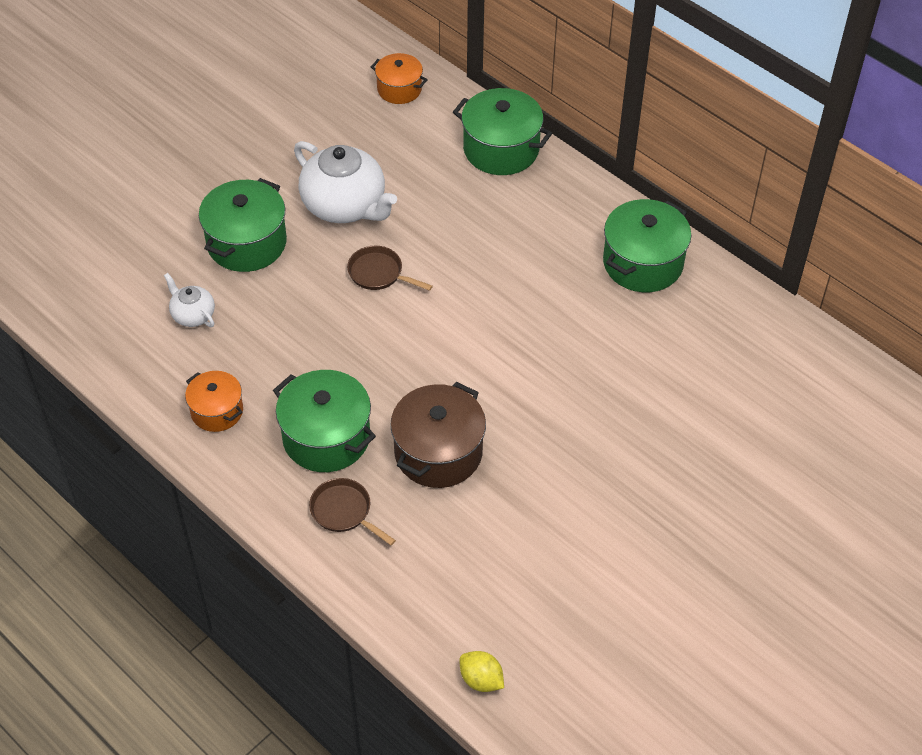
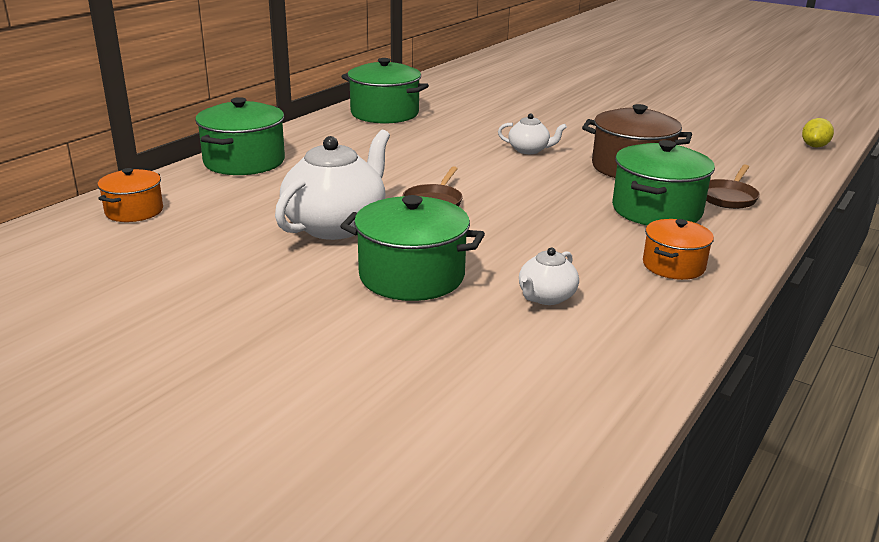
camera: 100 degrees left, 25 degrees down
none -> white teapot [498,114,567,154]

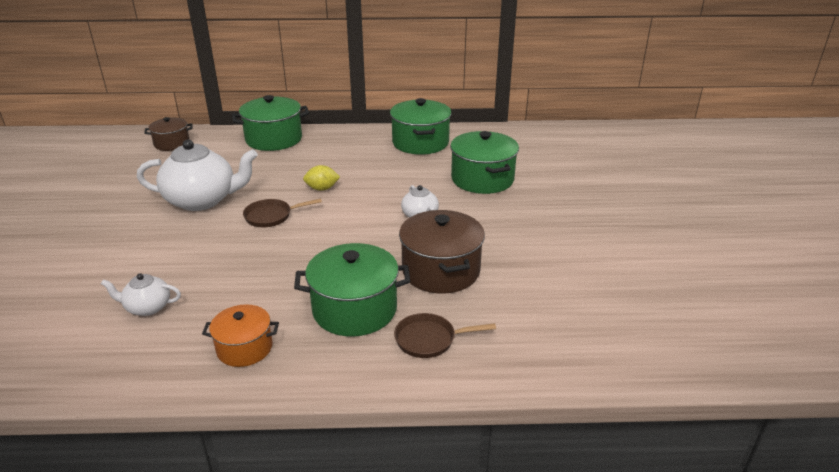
camera: 55 degrees right, 5 degrees up
orange pot [98,168,163,222] -> brown pot [144,117,192,151]
green pot [340,195,485,301] -> green pot moved to [450,131,519,194]
yellow lemon [802,118,834,147] -> yellow lemon moved to [303,165,340,191]

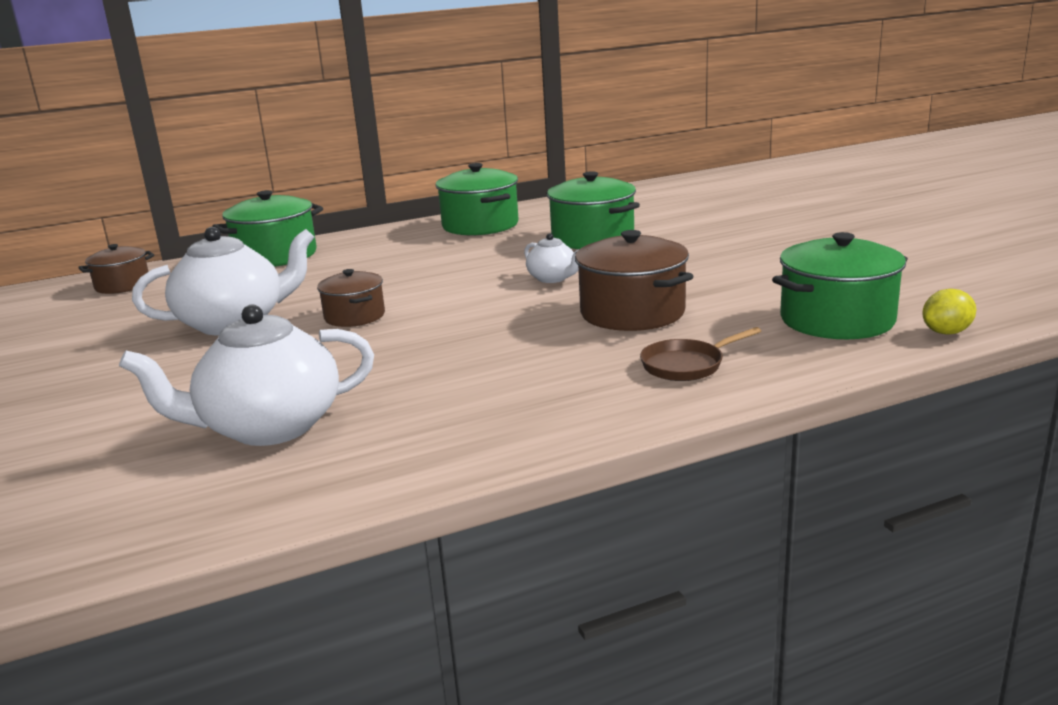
camera: 20 degrees left, 10 degrees down
white teapot [101,273,181,316] -> white teapot [119,305,374,446], size x2.00
orange pot [202,304,279,367] -> none
brown pan [243,199,322,227] -> brown pot [317,269,385,327]
green pot [294,243,410,336] -> green pot moved to [772,232,908,339]
yellow lemon [303,165,340,191] -> yellow lemon moved to [922,289,976,335]

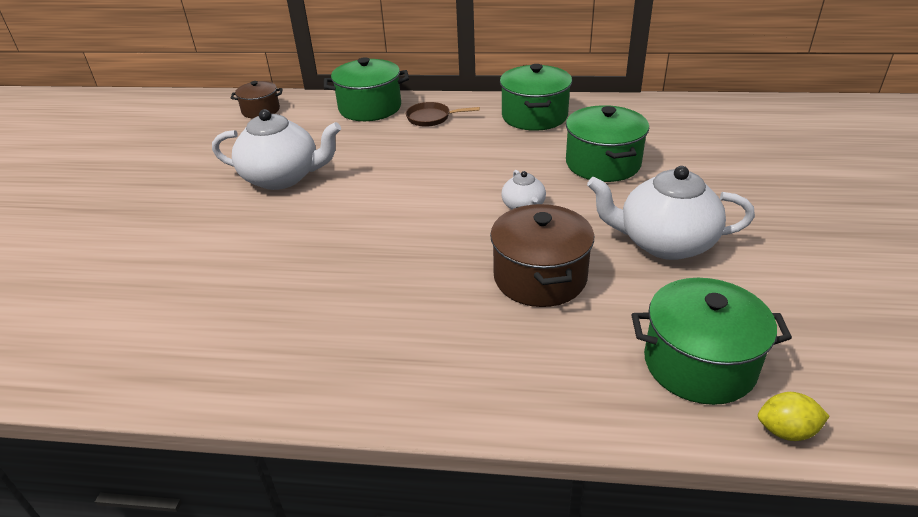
camera: 30 degrees right, 15 degrees up
white teapot [119,305,374,446] -> white teapot moved to [587,166,755,260]
brown pot [317,269,385,327] -> none
brown pan [640,327,761,381] -> brown pan moved to [406,102,480,127]

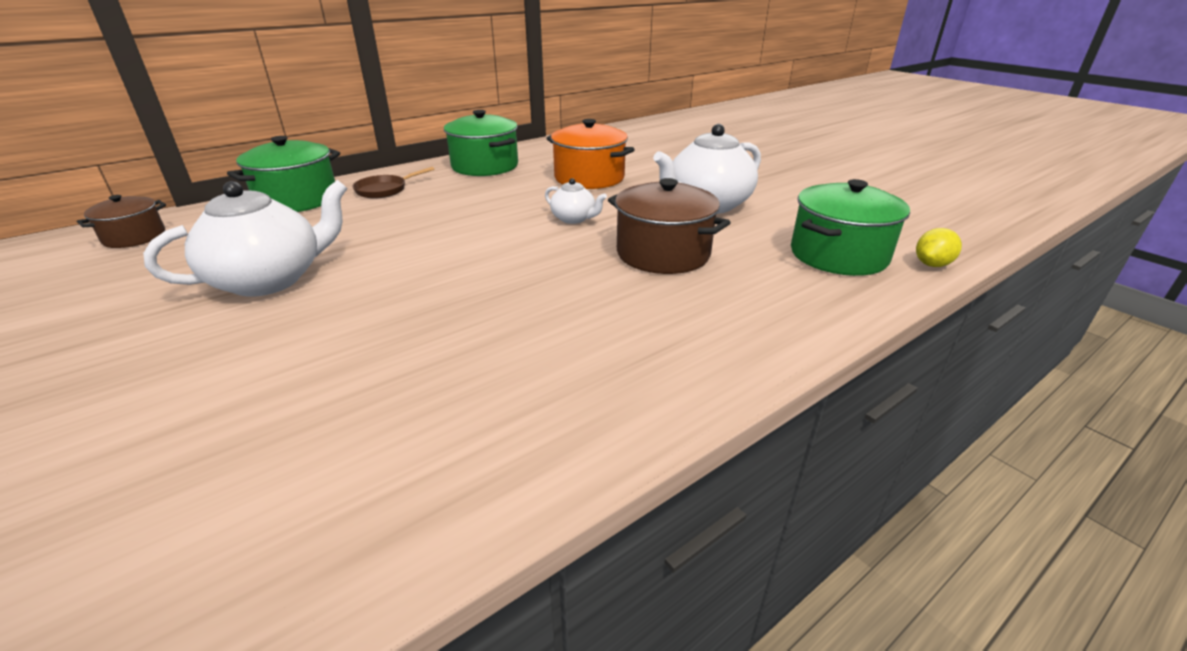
camera: 45 degrees left, 5 degrees down
green pot [566,105,649,182] -> orange pot [547,119,635,189]

